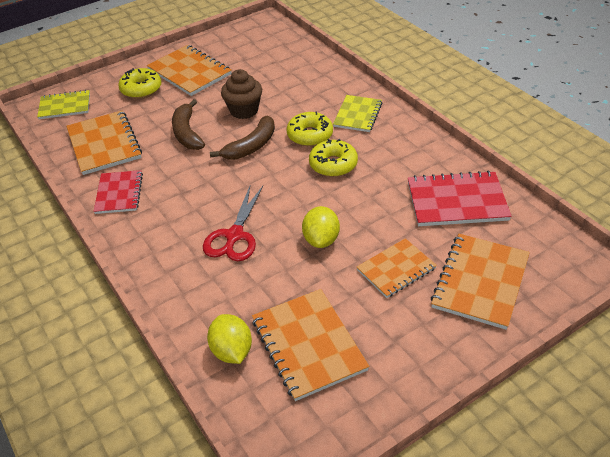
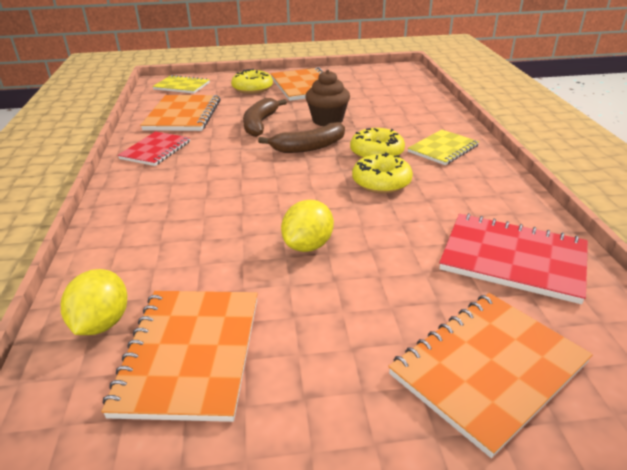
camera: 25 degrees right, 10 degrees down
red scissors [203,186,263,261] -> none
orange notebook [357,238,437,298] -> none

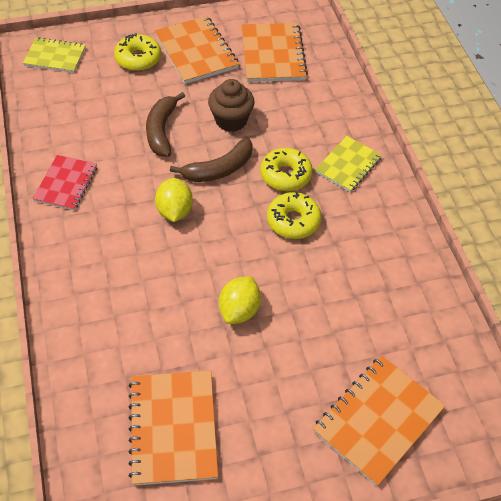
camera: 10 degrees left, 20 degrees up
yellow lemon [61,269,127,335] -> yellow lemon moved to [155,178,193,222]
orange notebook [140,95,221,131] -> orange notebook moved to [241,23,308,82]
red notebook [439,213,588,304] -> none

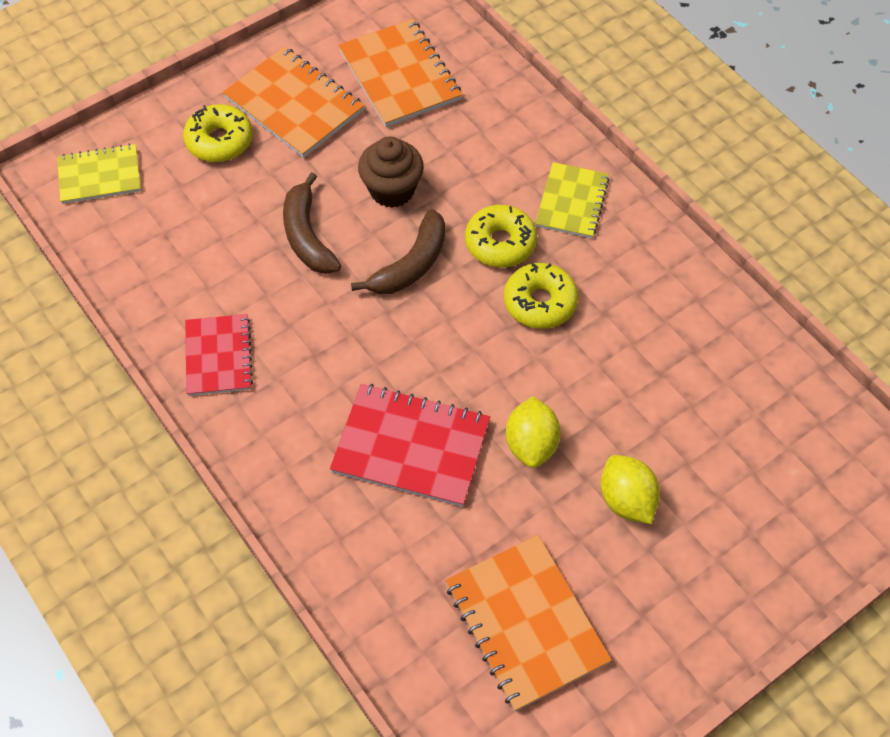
camera: 20 degrees left, 5 degrees up
yellow lemon [155,178,193,222] -> yellow lemon moved to [601,455,660,524]
orange notebook [313,356,446,486] -> none
none -> red notebook [330,384,490,507]

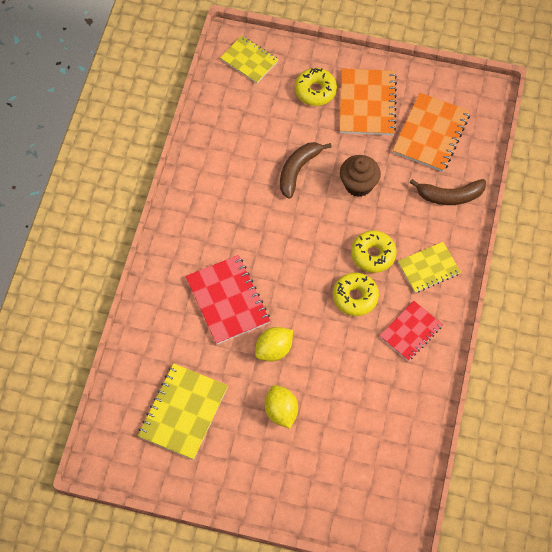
camera: 50 degrees right, 5 degrees up
red notebook [185,314,253,396] -> red notebook moved to [379,301,443,361]
brown banana [351,209,445,294] -> brown banana moved to [409,179,486,205]
orange notebook [445,535,612,711] -> yellow notebook [138,363,228,460]
yellow lemon [601,455,660,524] -> yellow lemon turned 45 degrees counterclockwise [265,385,298,429]

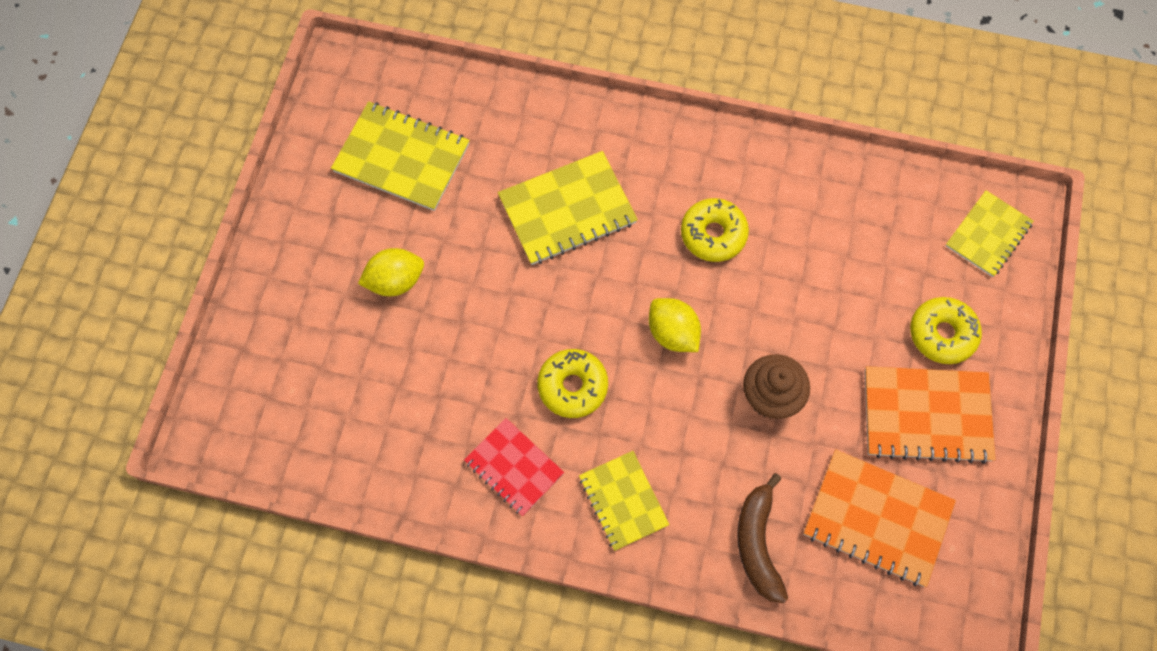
camera: 90 degrees right, 5 degrees up
red notebook [185,255,270,345] -> yellow notebook [498,151,638,265]
yellow lemon [255,327,293,361] -> yellow lemon moved to [649,298,701,352]
brown banana [280,142,332,199] -> none
yellow donut [351,230,397,273] -> yellow donut moved to [681,198,749,262]

